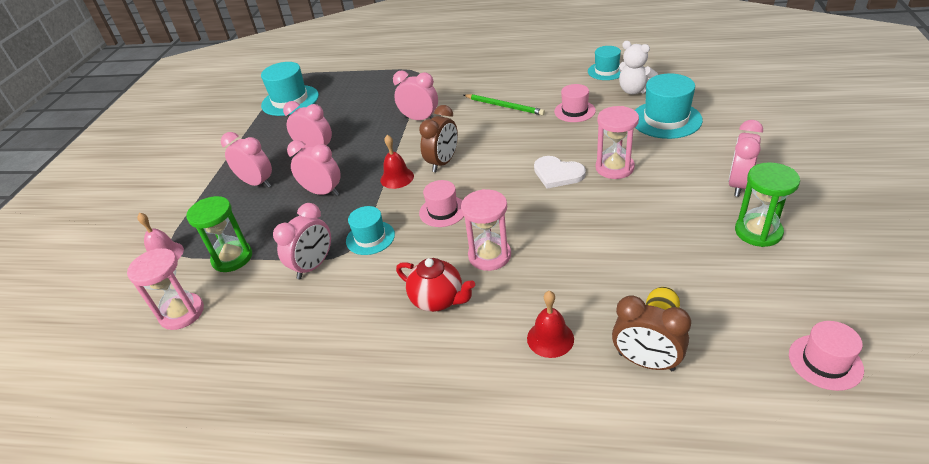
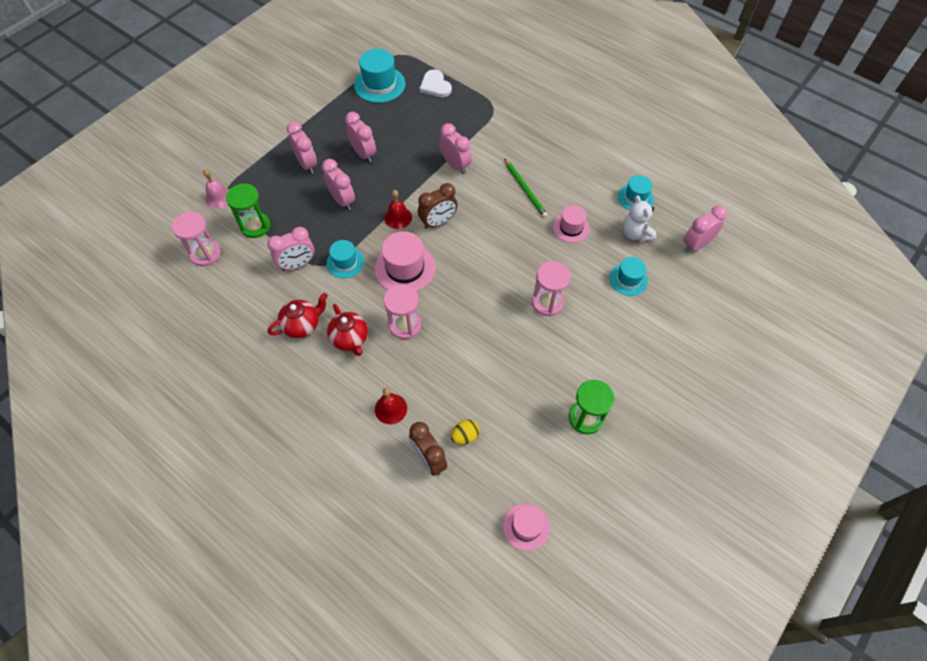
camera: 25 degrees right, 20 degrees up
pink hat [419,180,464,227] -> pink hat [375,231,436,292], size x1.60
white heart [534,156,586,188] -> white heart moved to [419,69,452,97]
turquoise hat [635,74,703,139] -> turquoise hat [609,257,648,296], size x0.62
pink clock [728,120,763,197] -> pink clock moved to [684,206,727,253]
none -> red teapot [268,293,328,338]

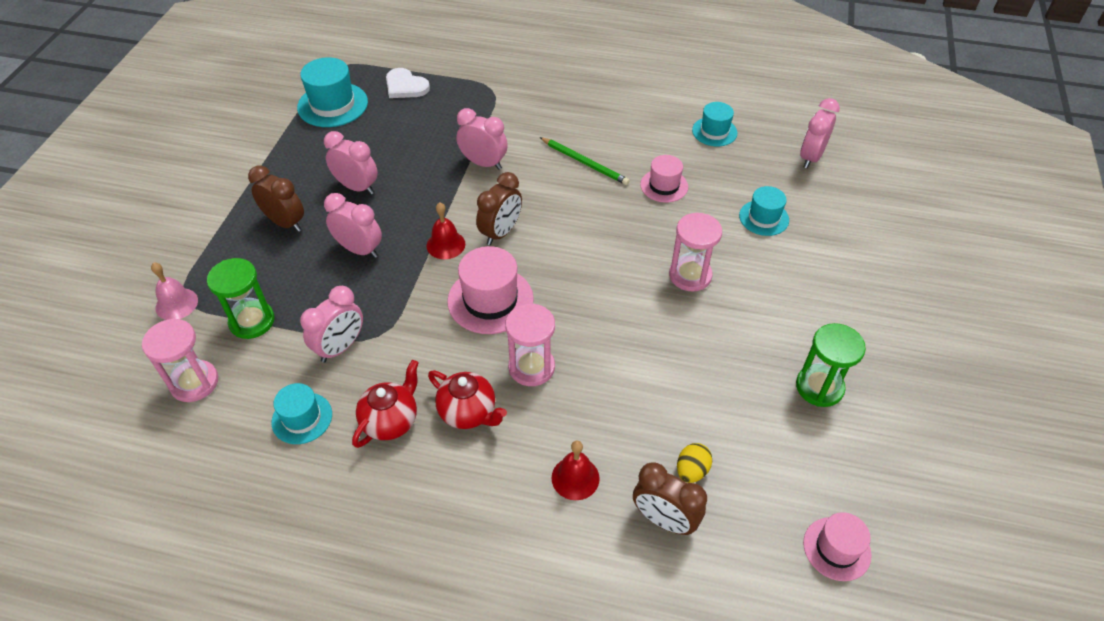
camera: 25 degrees left, 10 degrees down
pink clock [287,122,317,174] -> brown clock [248,166,304,232]
turquoise hat [326,240,364,278] -> turquoise hat moved to [272,383,332,444]
white teddy bear [622,195,656,242] -> none

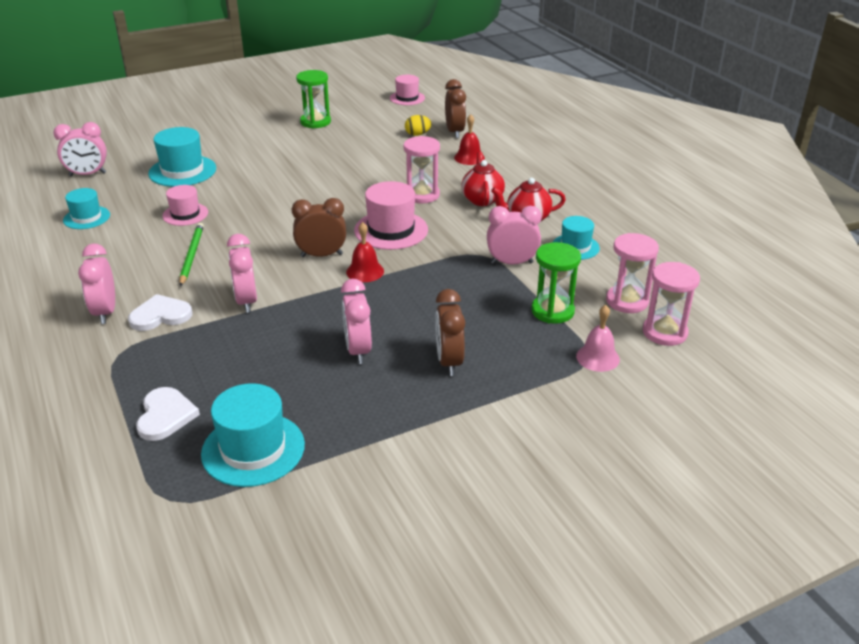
camera: 130 degrees left, 15 degrees down
pink clock [324,193,382,258] -> pink clock moved to [78,243,115,324]
pink hourglass [669,213,722,292] -> pink hourglass moved to [643,262,700,346]
turquoise hat [739,186,789,236] -> turquoise hat [148,127,216,187], size x1.60
none -> white heart [128,294,192,331]

